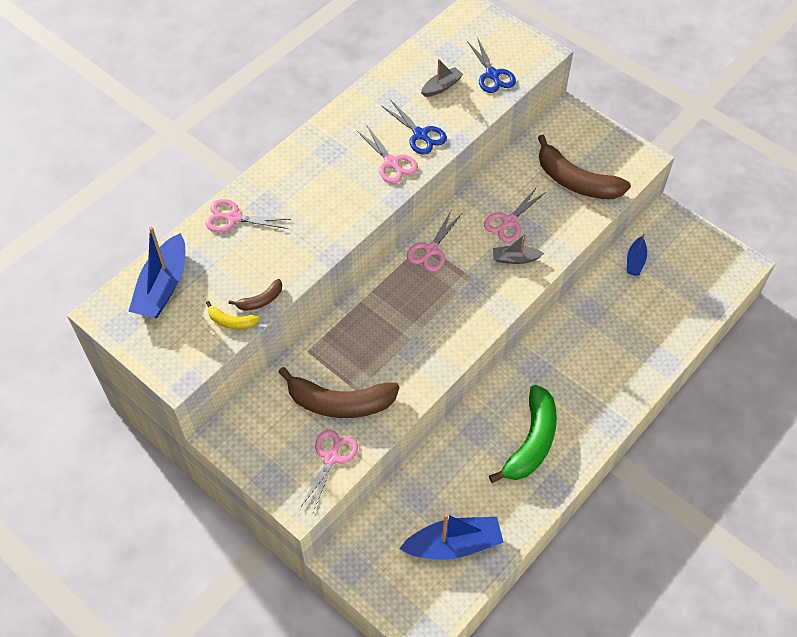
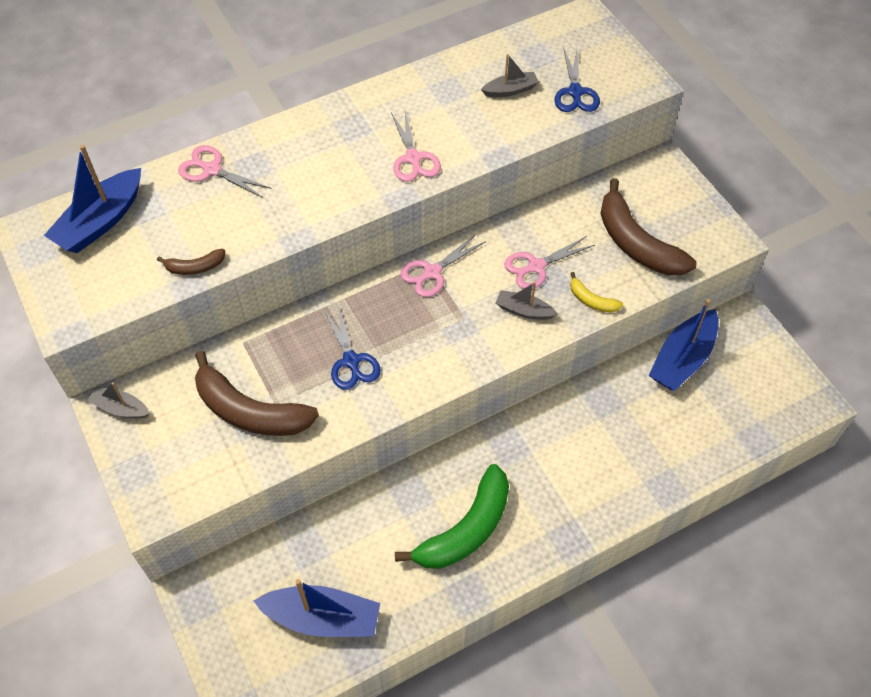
camera: 20 degrees right, 0 degrees up
yellow banana [206,301,260,329] -> yellow banana moved to [570,272,623,313]
pink scissors [300,430,358,512] -> none
blue scissors [382,99,447,155] -> blue scissors moved to [324,305,381,390]
blue boat [627,233,647,276] -> blue boat [649,299,719,391], size x1.84
none -> grey boat [87,382,150,419]

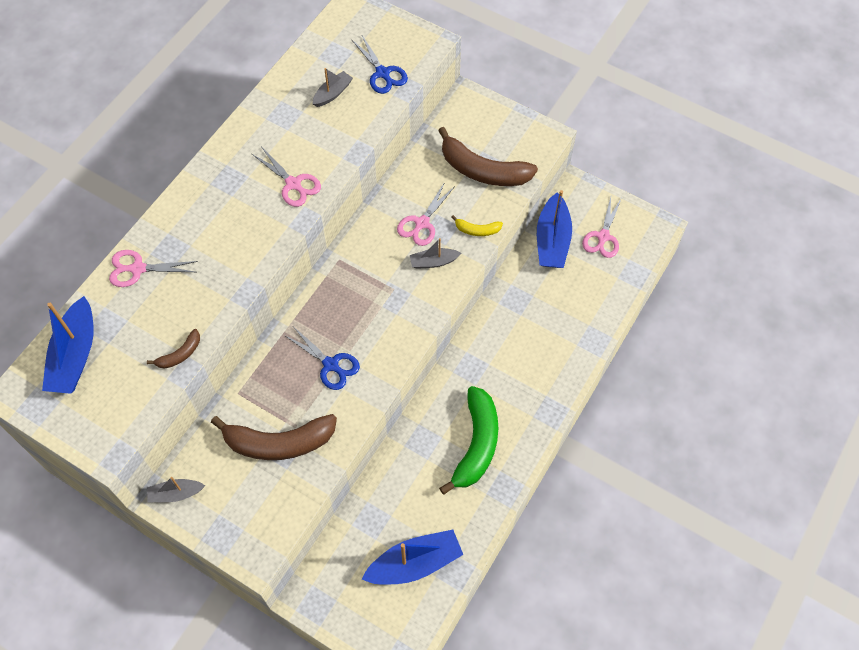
camera: 30 degrees left, 5 degrees up
pink scissors [400,234,486,297] -> pink scissors moved to [582,197,622,258]

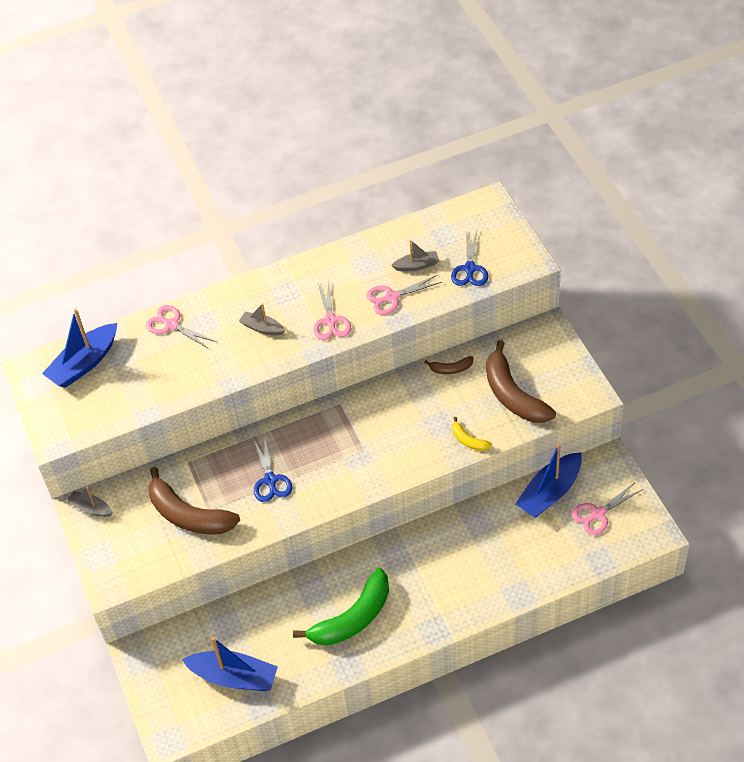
camera: 40 degrees right, 10 degrees down
brown banana [147,329,200,369] -> brown banana moved to [424,356,473,374]
pink scissors [397,182,455,246] -> pink scissors moved to [366,275,442,315]
grey boat [410,238,461,269] -> grey boat moved to [239,303,285,336]

